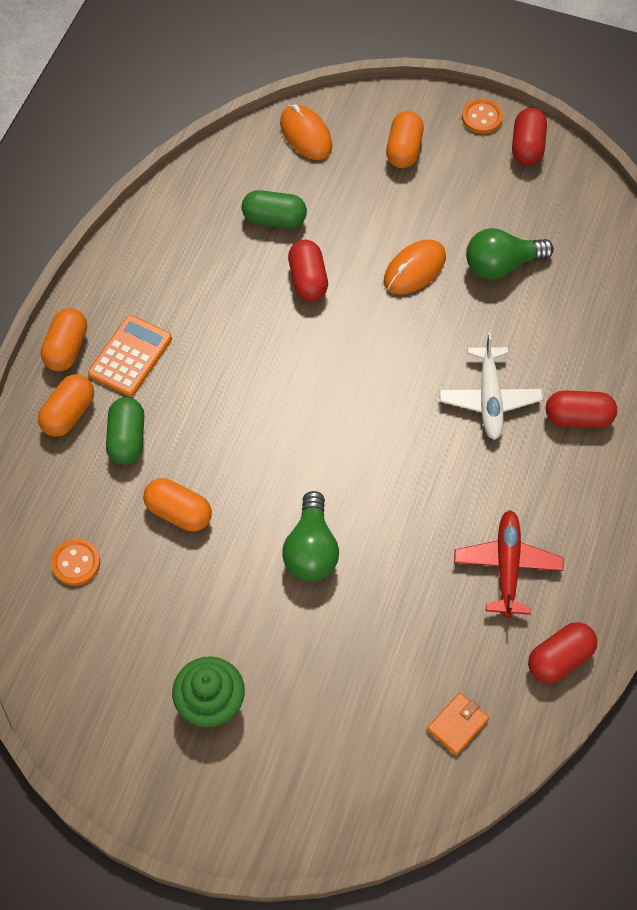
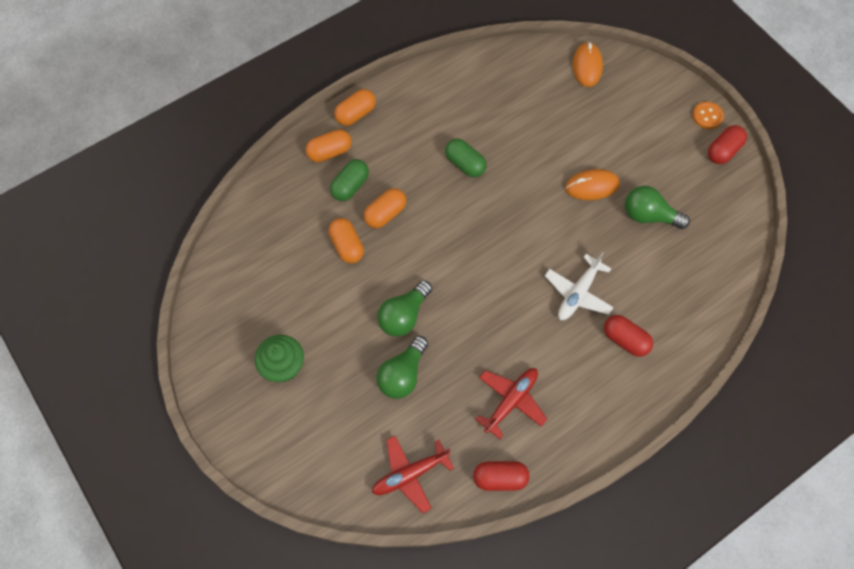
camera: 35 degrees right, 5 degrees up
orange button [51,539,100,586] -> none
orange calculator [88,315,172,397] -> none
green capsule [242,190,307,228] -> green capsule moved to [445,139,487,177]
red capsule [288,240,328,301] -> none
orange capsule [386,111,424,168] -> orange capsule moved to [364,188,406,228]
orange wallet [427,693,489,755] -> red plane [372,436,454,513]
none -> green light bulb [377,336,428,399]

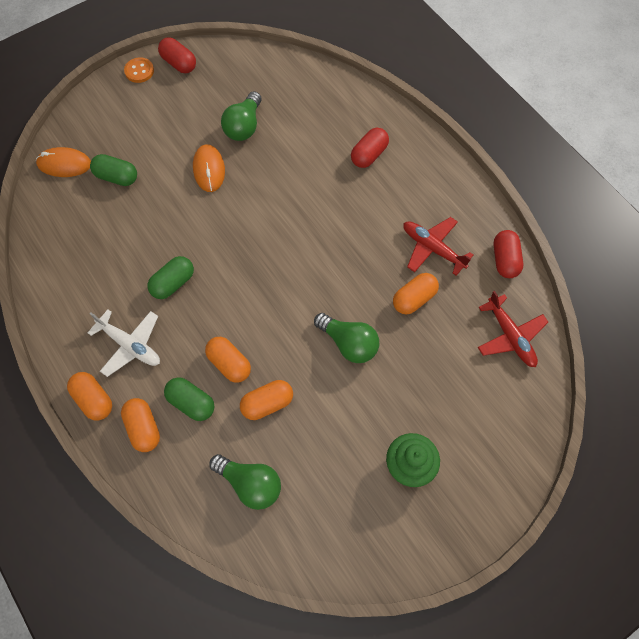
camera: 90 degrees left, 0 degrees up
green light bulb [377,336,428,399] -> green light bulb moved to [210,454,281,510]
white plane [545,252,614,320] -> white plane moved to [88,310,160,377]
none -> green capsule [90,154,137,186]
none -> orange capsule [393,273,439,314]

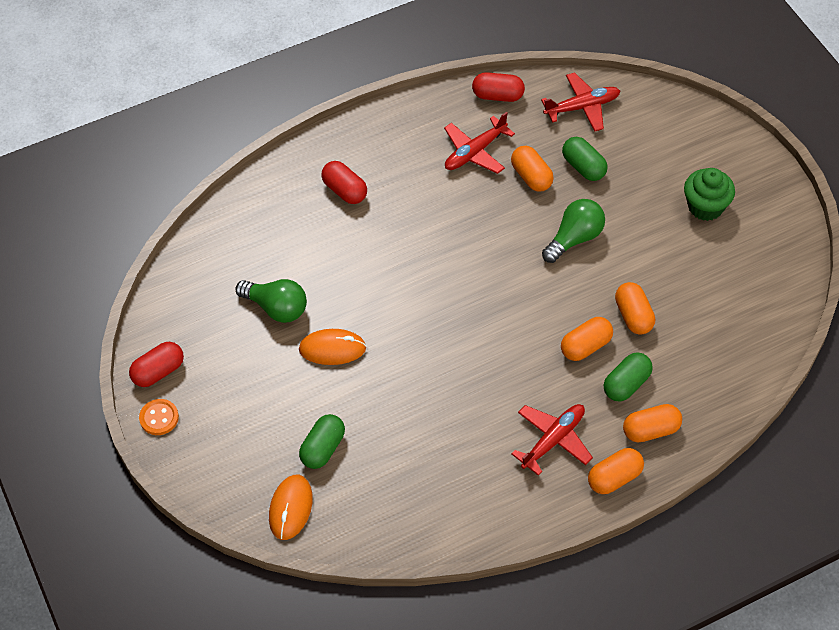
camera: 80 degrees left, 10 degrees down
white plane [88,310,160,377] -> red plane [511,404,593,476]
green capsule [147,256,194,299] -> green capsule moved to [562,137,608,181]
green light bulb [210,454,281,510] -> none

